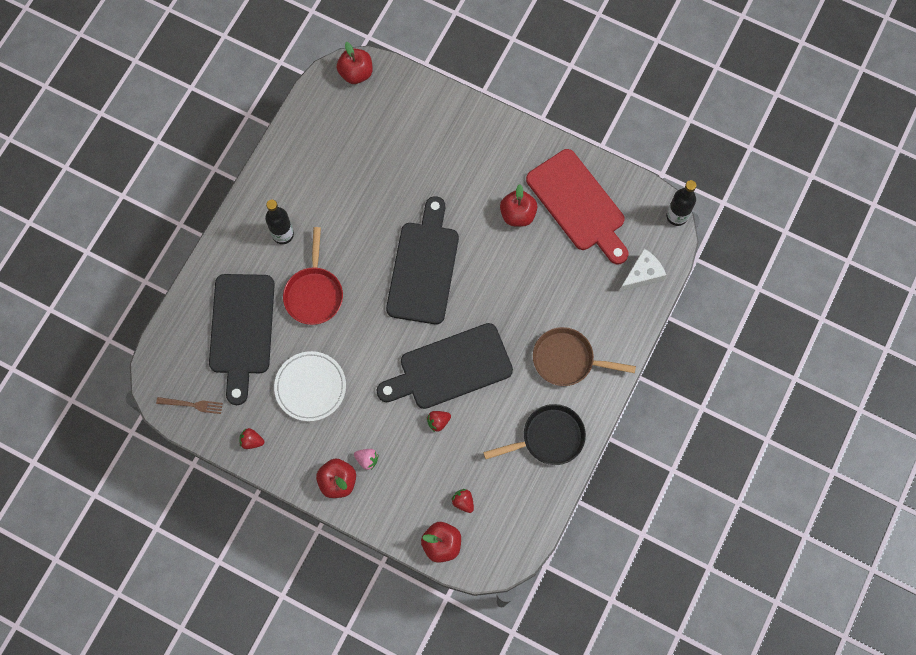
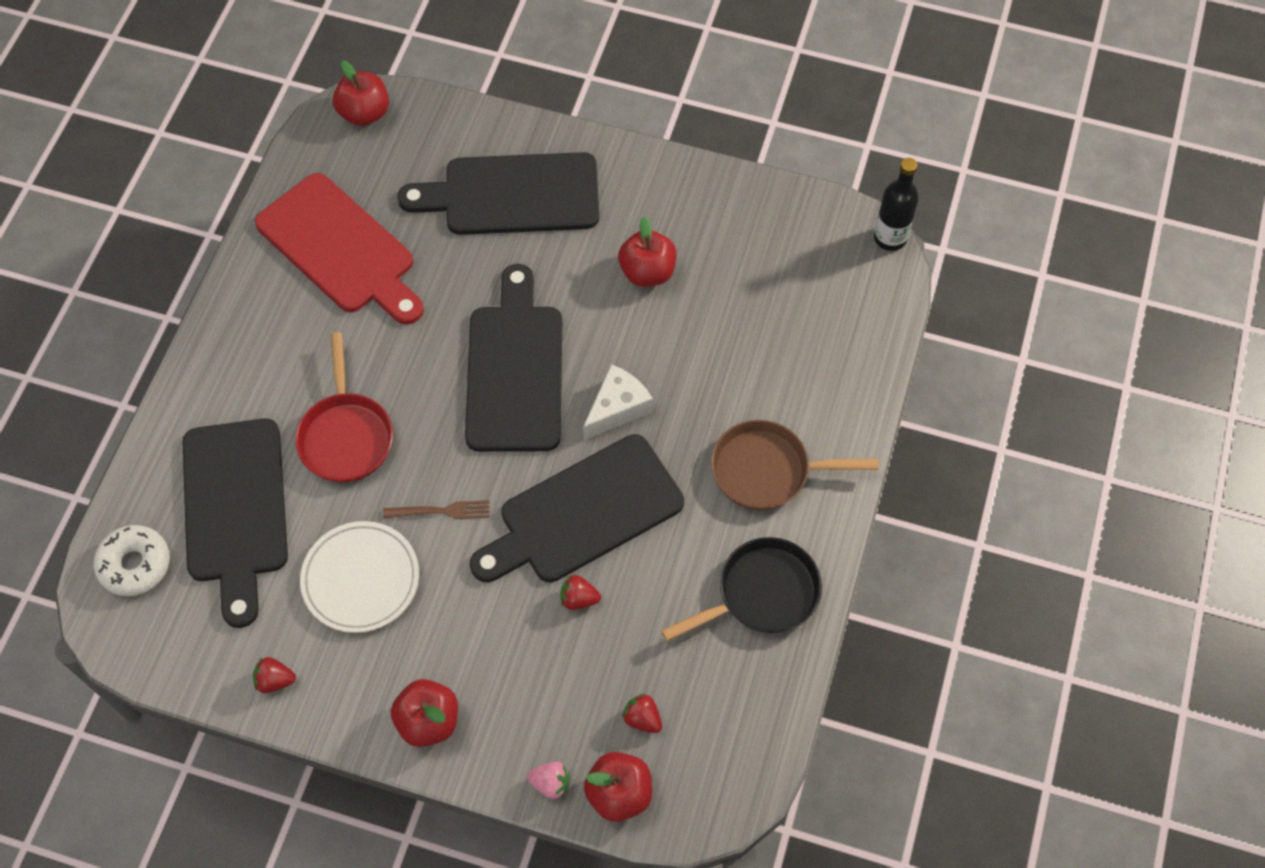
camera: 10 degrees left, 10 degrees down
brown fork [156,397,223,414] -> brown fork moved to [383,500,490,519]
black bottle [265,200,294,244] -> none
pink strawberry [354,449,379,470] -> pink strawberry moved to [527,762,569,799]
red strawberry [427,411,451,432] -> red strawberry turned 45 degrees clockwise [560,575,601,610]
red cutting board [526,149,629,264] -> red cutting board moved to [255,173,424,325]
white cheese [619,249,666,292] -> white cheese moved to [583,364,653,440]
none -> white donut [94,525,170,596]
none -> black cutting board [397,152,599,235]

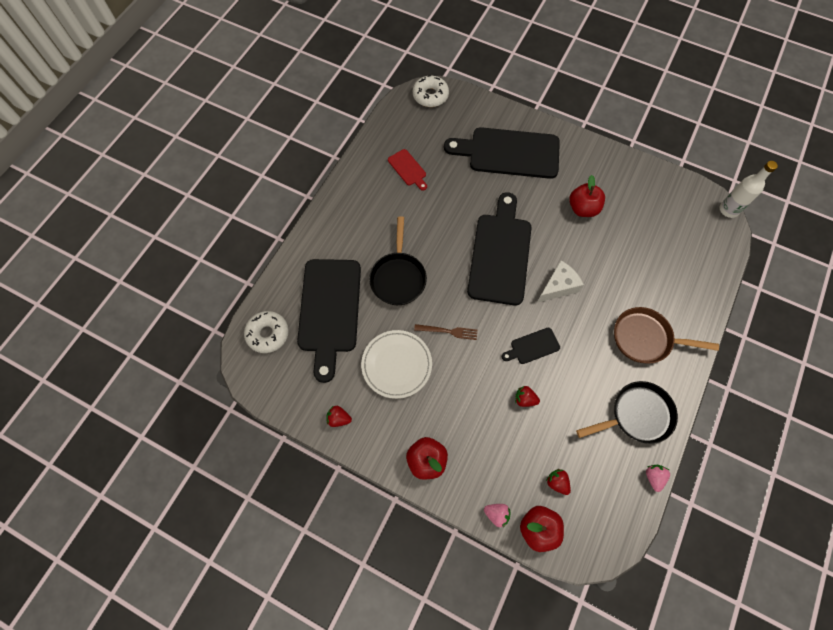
camera: 10 degrees right, 5 degrees up
red cutting board [255,173,424,325] -> red cutting board [388,149,427,191], size x0.45
red pan [295,332,393,483] -> black pan [369,216,427,305]
red apple [333,60,389,126] -> white donut [413,75,449,107]
black cutting board [470,434,684,582] -> black cutting board [502,328,560,364], size x0.45
black bottle [874,158,919,251] -> white bottle [720,161,778,218]
none -> pink strawberry [646,465,670,492]

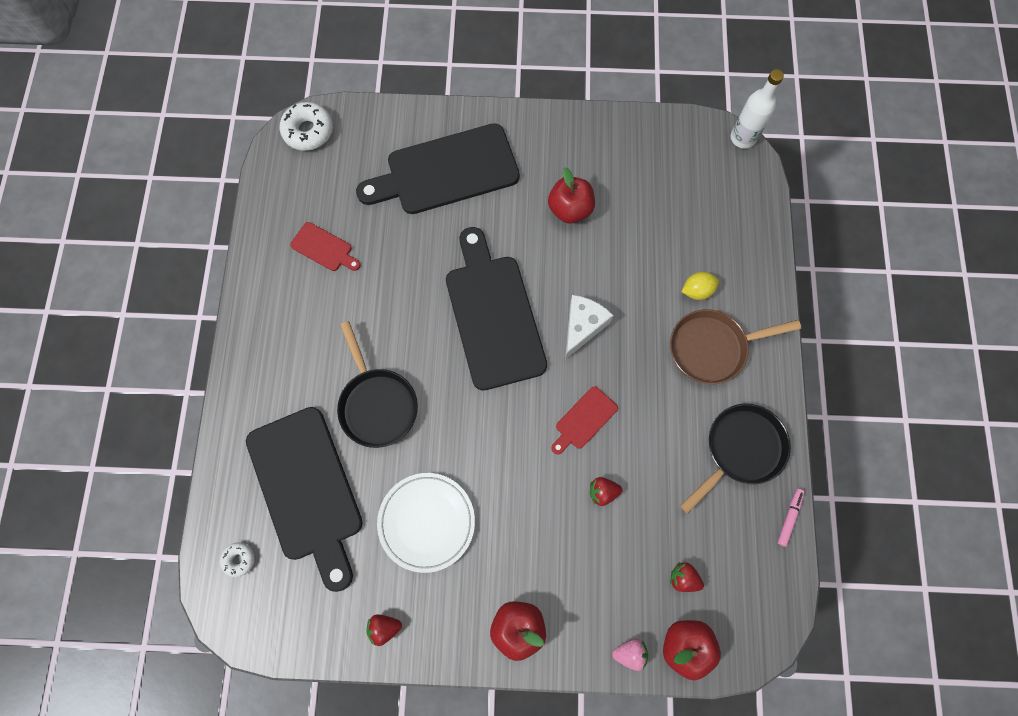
camera: 25 degrees left, 5 degrees up
white donut [244,311,289,353] -> white donut [220,543,254,577], size x0.54
brown fork [414,324,478,340] -> none
black cutting board [502,328,560,364] -> red cutting board [551,386,618,454]
pink strawberry [646,465,670,492] -> pink marker [778,489,805,547]
none -> yellow lemon [681,272,719,300]

